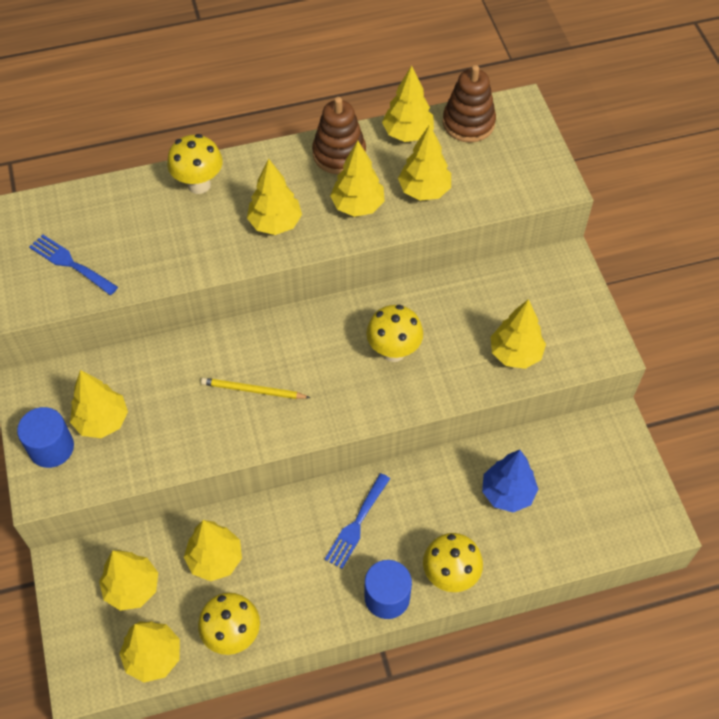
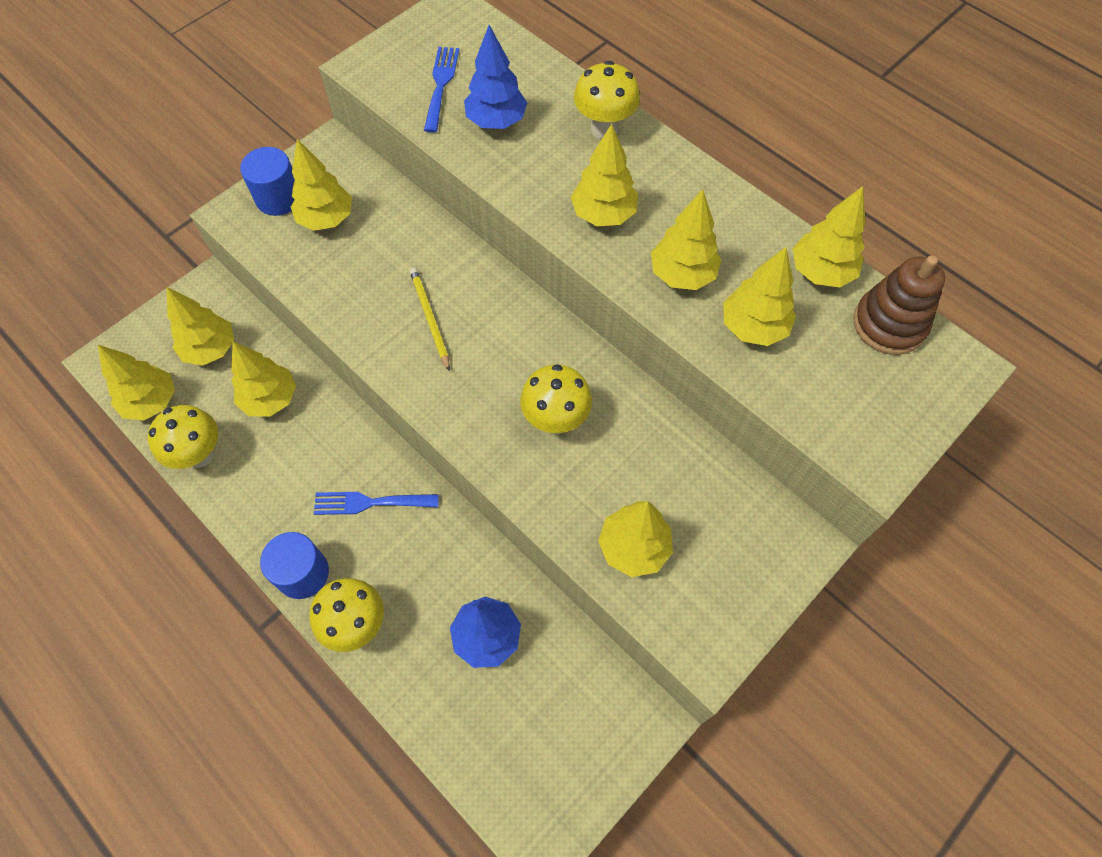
camera: 60 degrees right, 5 degrees up
brown stacking toy [312,97,366,174] -> none
none -> blue tree [464,25,527,129]

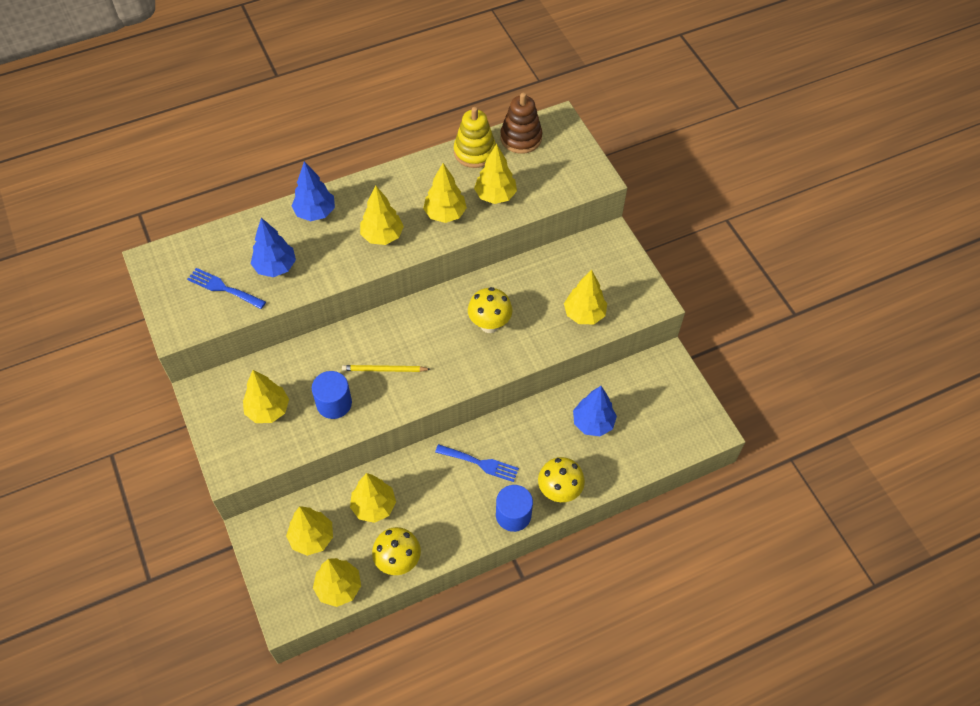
camera: 70 degrees left, 5 degrees down
blue cylinder [240,147,295,216] -> blue cylinder moved to [312,371,352,419]
blue fork [314,492,439,515] -> blue fork turned 90 degrees counterclockwise [435,444,519,482]
yellow mushroom [574,61,640,139] -> blue tree [292,161,335,221]
yellow tree [793,186,866,287] -> yellow stacking toy [454,107,496,168]

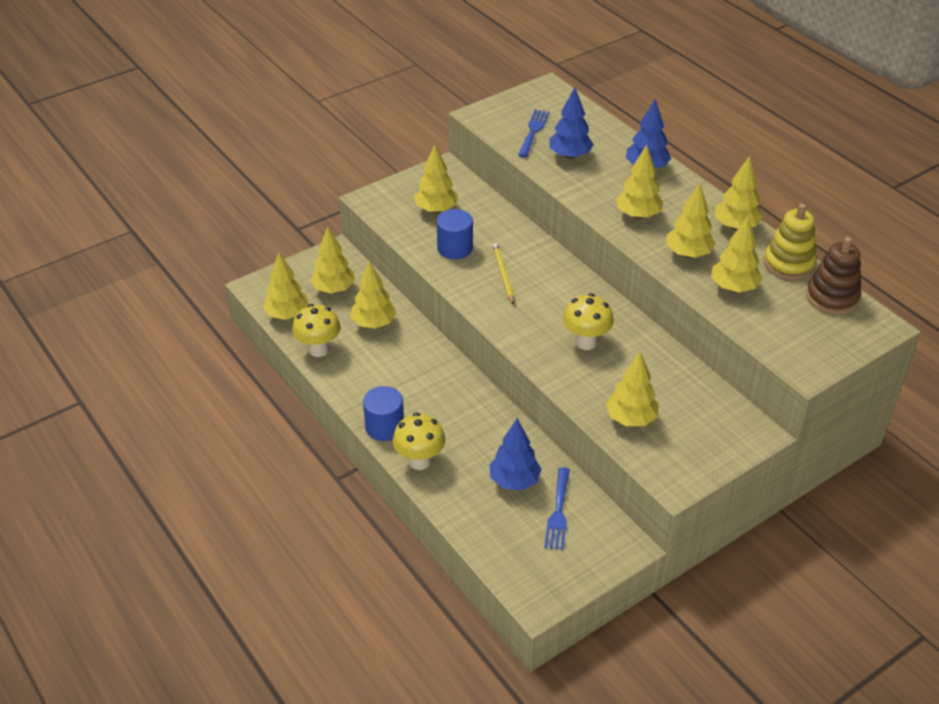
camera: 80 degrees right, 15 degrees down
blue fork [435,444,519,482] -> blue fork moved to [544,467,570,550]
none -> yellow tree [714,156,763,230]

